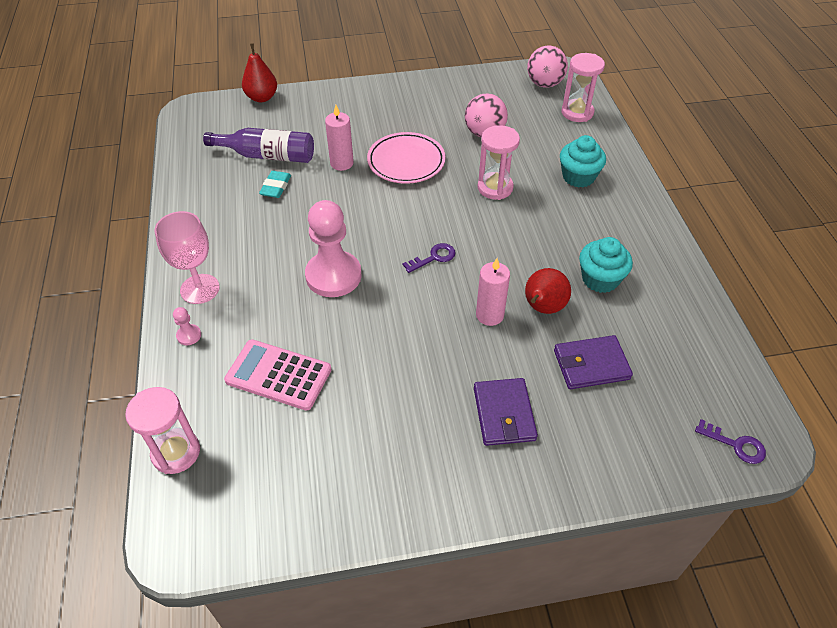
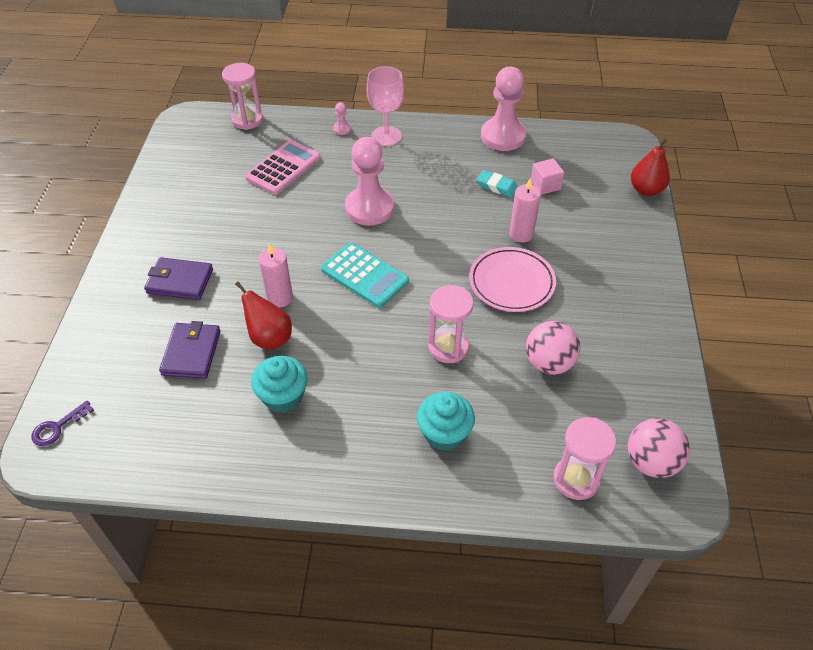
camera: 105 degrees right, 0 degrees up
purple bottle [203,128,314,163] -> pink cube [531,158,564,195]
purple key [403,243,456,273] -> turquoise calculator [321,243,409,308]
none -> pink pawn [481,67,526,151]

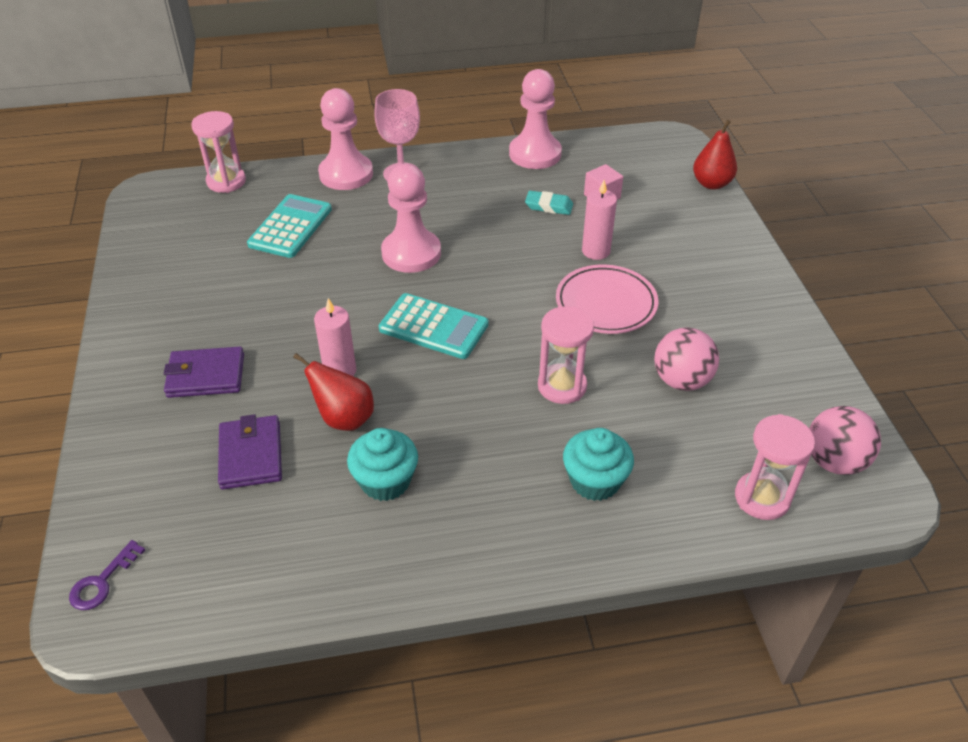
camera: 15 degrees left, 5 degrees down
pink calculator [245,140,321,195] -> turquoise calculator [247,194,332,258]
pink pawn [333,102,351,135] -> pink pawn [318,88,373,190], size x2.48

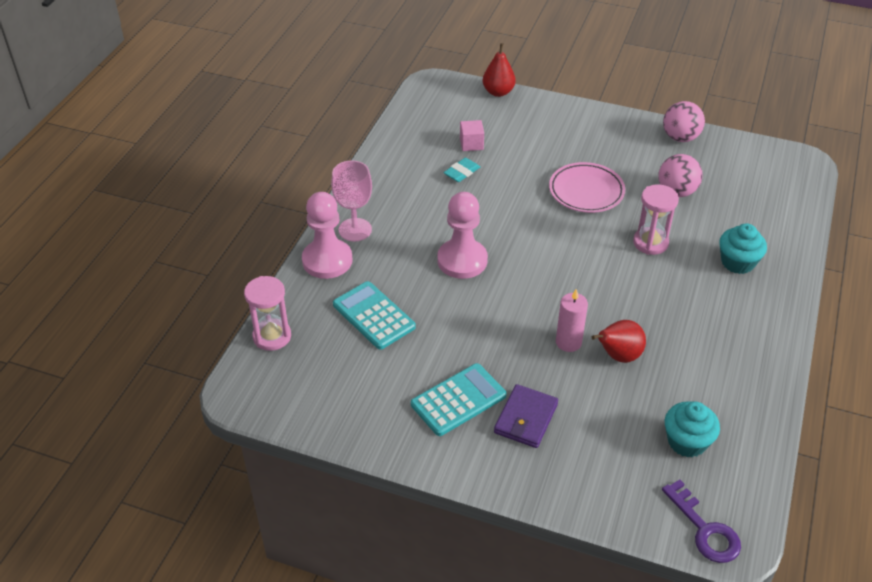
camera: 60 degrees left, 0 degrees up
purple key [69,540,145,610] -> purple key [662,479,741,563], size x1.54
purple wallet [218,414,282,490] -> none
turquoise cupcake [347,428,418,501] -> turquoise cupcake moved to [665,401,720,458]
turquoise calculator [379,293,489,359] -> turquoise calculator moved to [411,363,506,436]
pink pawn [509,69,562,169] -> none
pink candle [582,180,617,260] -> none
pink hourglass [735,414,815,520] -> none
pink ball [809,406,881,475] -> pink ball moved to [663,101,705,142]

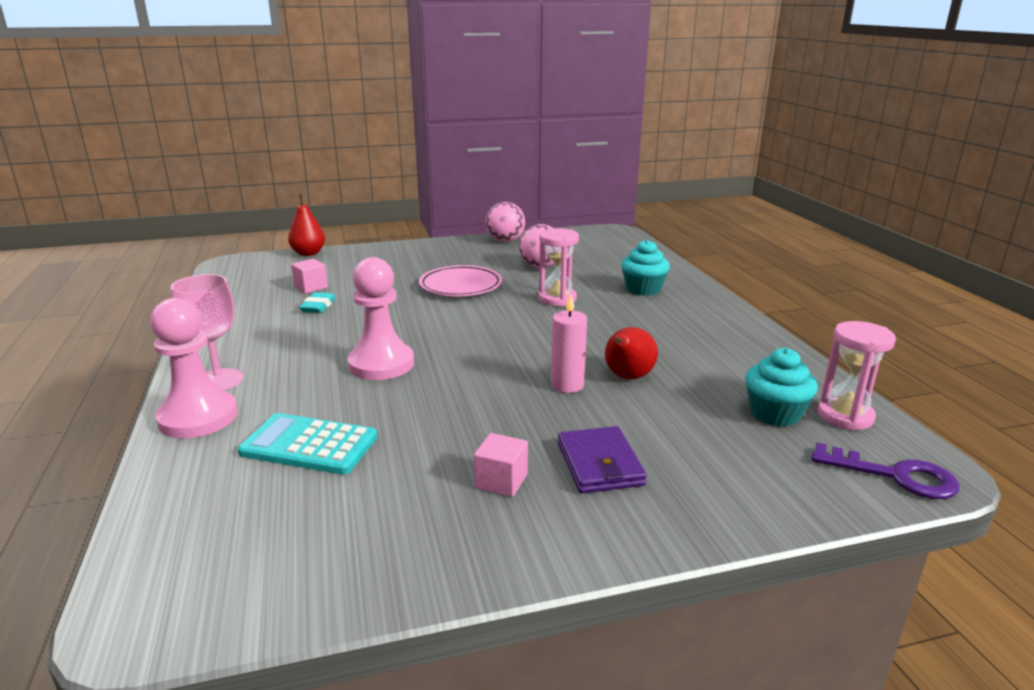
camera: 35 degrees left, 20 degrees down
pink hourglass [244,276,291,351] -> pink hourglass moved to [818,321,896,431]
turquoise calculator [411,363,506,436] -> pink cube [474,433,528,497]

